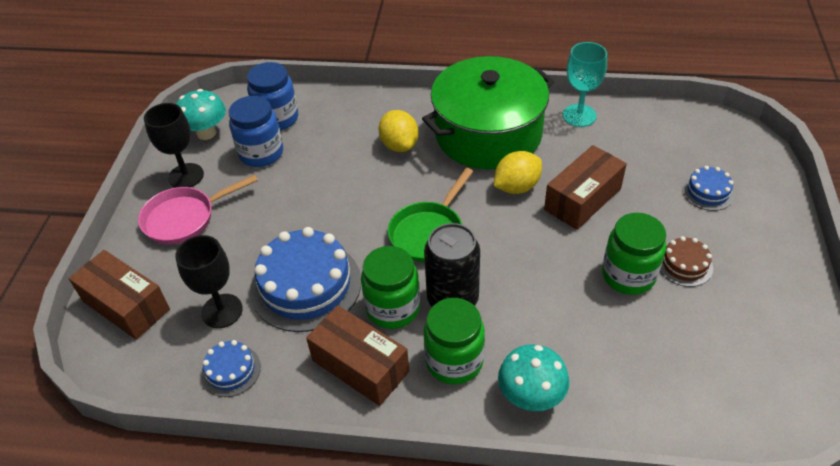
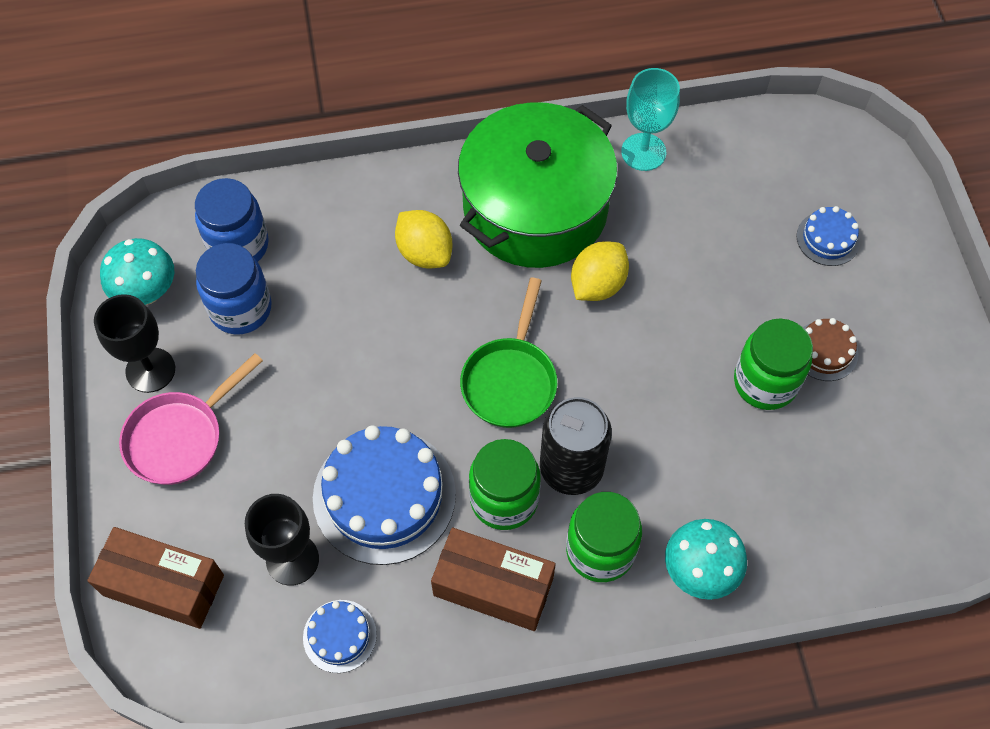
camera: 20 degrees left, 15 degrees up
brown box [544,145,627,230] -> none

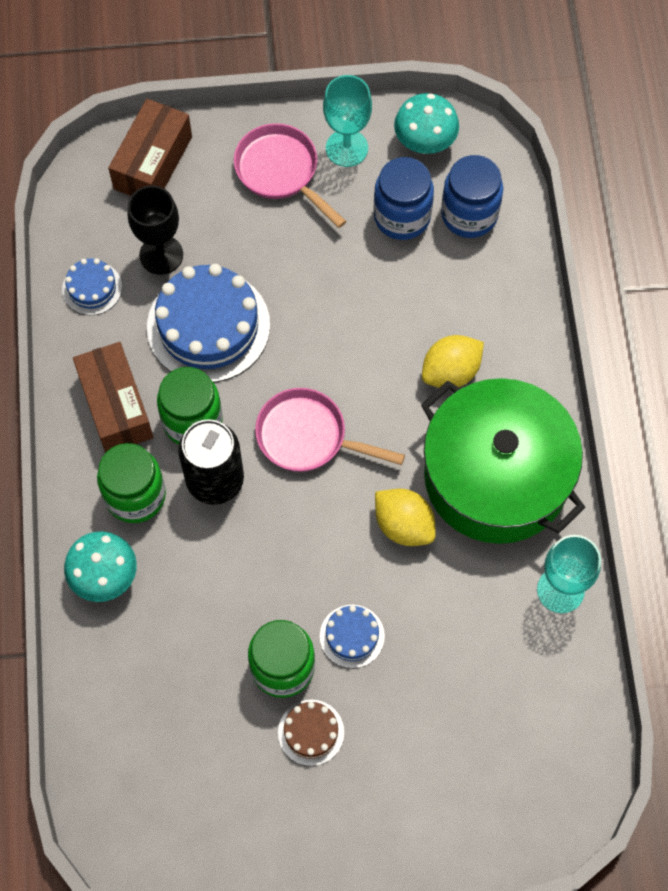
camera: 95 degrees right, 5 degrees up
black goblet [94,294,175,393] -> turquoise goblet [323,75,372,167]
brown box [431,528,556,631] -> brown box turned 45 degrees counterclockwise [73,342,153,453]
green pan [460,278,557,428] -> pink pan [255,388,405,472]
blue cake [797,206,860,266] -> blue cake moved to [320,605,385,668]

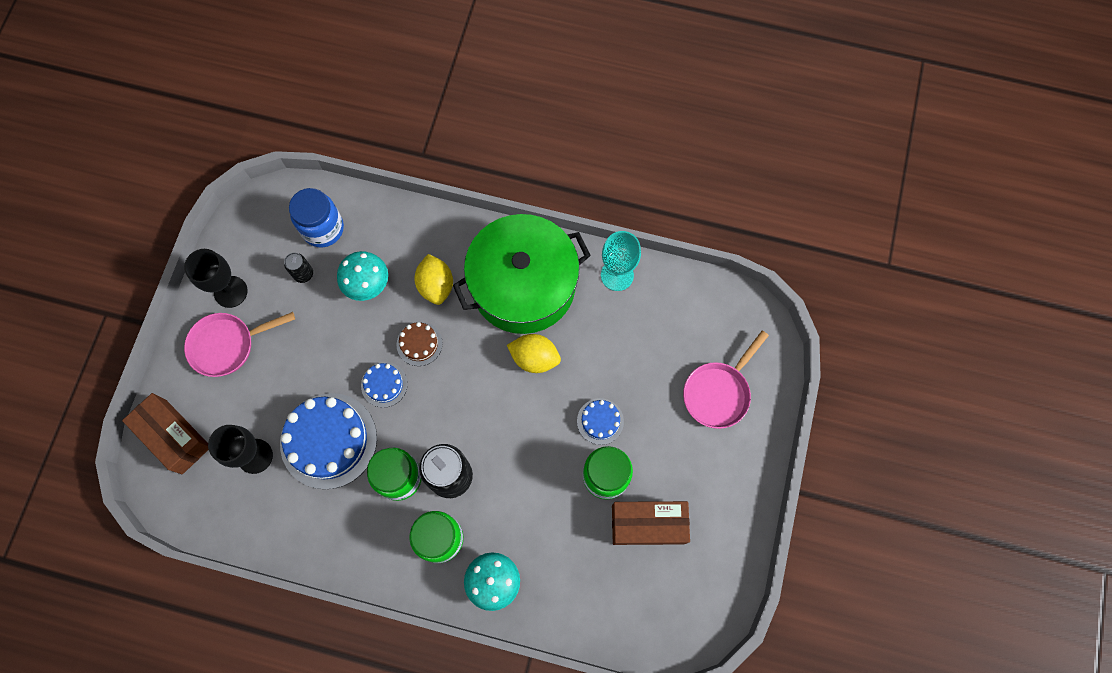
camera: 70 degrees left, 5 degrees up
blue cake [62,258,122,315] -> blue cake moved to [361,362,408,408]
brown box [73,342,153,453] -> brown box moved to [612,501,690,545]
pink pan [255,388,405,472] -> pink pan moved to [683,331,769,429]
brown cake [278,700,344,766] -> brown cake moved to [397,322,442,366]
turquoise goblet [323,75,372,167] -> black goblet [184,249,248,308]
blue jar [373,157,434,240] -> black can [284,253,313,283]
yellow lemon [375,488,436,546] -> yellow lemon turned 45 degrees clockwise [507,334,561,373]
turquoise mushroom [394,93,459,154] -> turquoise mushroom moved to [337,251,388,301]

